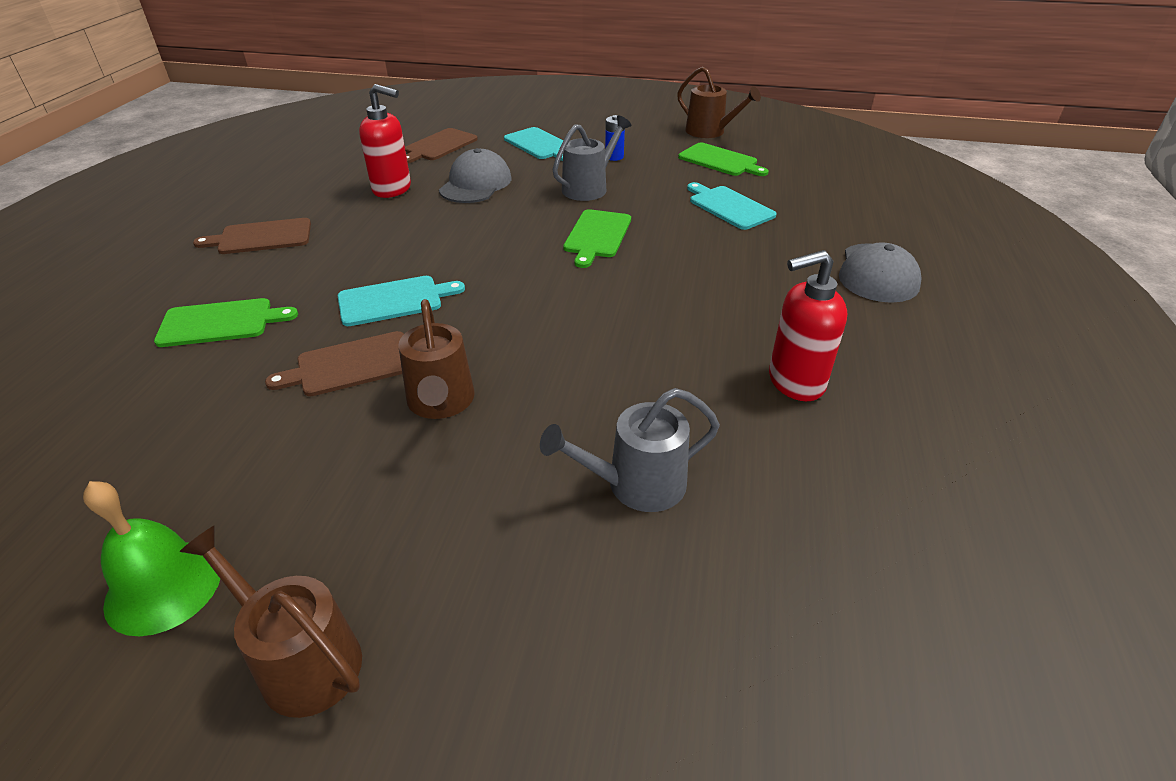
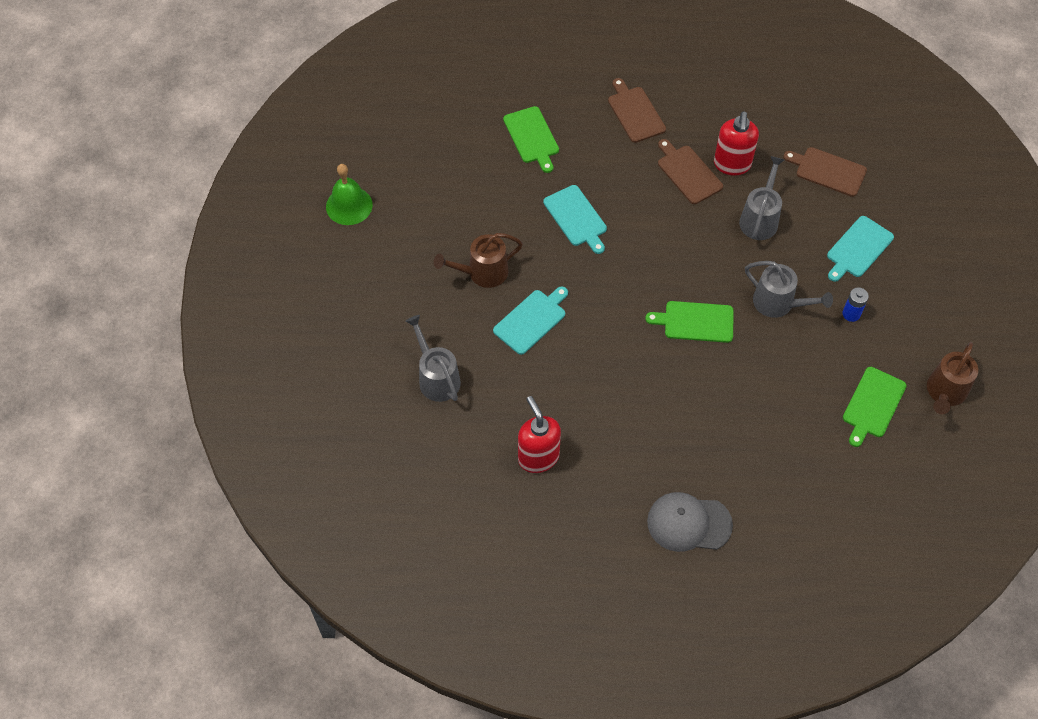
camera: 80 degrees right, 20 degrees up
brown watering can [179,525,362,718] -> none
brown cutting board [265,331,404,396] -> brown cutting board moved to [658,139,723,204]
grey cap [439,148,511,203] -> grey watering can [739,156,784,240]
turquoise cutting board [687,182,777,230] -> turquoise cutting board moved to [493,286,568,355]

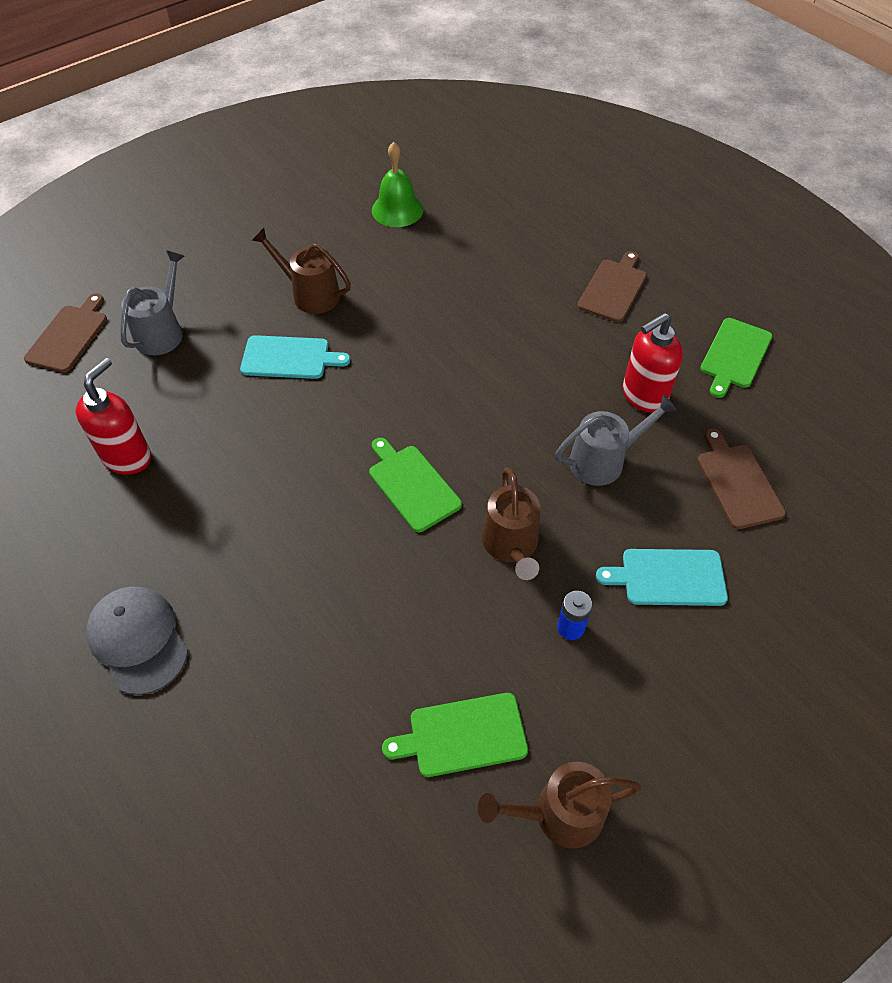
camera: 50 degrees right, 5 degrees down
green bell [326,164,373,225] -> green bell moved to [372,142,424,227]
green cutting board [503,106,559,173] -> green cutting board moved to [700,318,772,398]
turquoise cutting board [543,185,607,254] -> none
brown cutting board [658,139,723,204] -> brown cutting board moved to [24,293,107,373]
grey watering can [745,261,833,318] -> brown watering can [482,468,540,580]

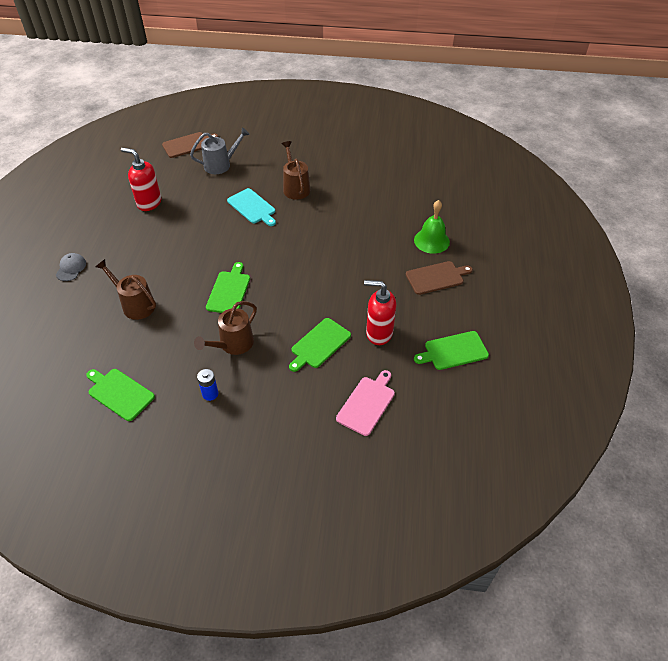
camera: 45 degrees right, 5 degrees down
red soap dispenser [76,358,151,475] -> red soap dispenser turned 135 degrees counterclockwise [121,147,161,211]
grey cap [86,587,188,695] -> grey cap [56,253,86,281], size x0.59
green bell [372,142,424,227] -> green bell moved to [414,200,450,254]
brown watering can [478,762,641,848] -> brown watering can moved to [96,259,156,320]
grey watering can [555,395,677,486] -> green cutting board [289,318,351,372]
turquoise cutting board [596,549,728,606] -> none
brown cutting board [698,429,786,529] -> pink cutting board [336,370,395,436]

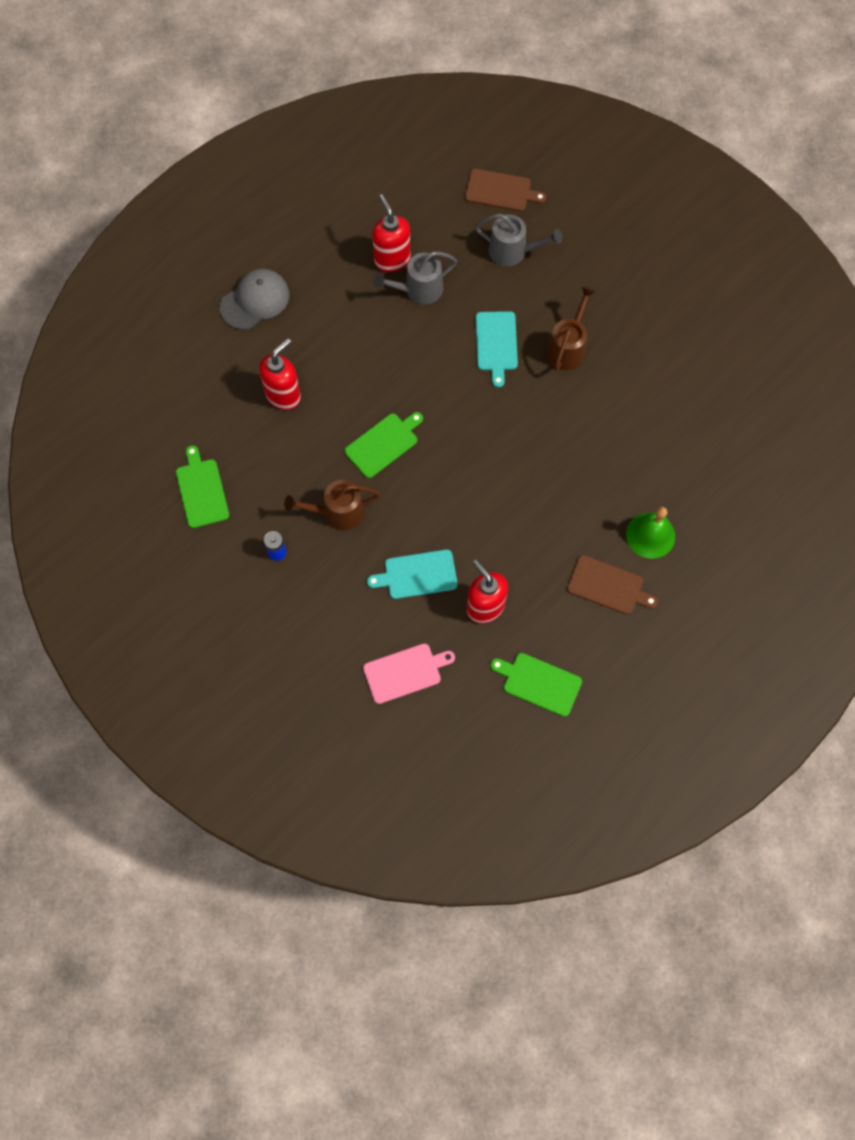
camera: 40 degrees right, 20 degrees up
grey cap [56,253,86,281] -> grey cap [220,269,289,330], size x1.69
brown watering can [96,259,156,320] -> red soap dispenser [259,338,301,410]
green cutting board [289,318,351,372] -> turquoise cutting board [367,549,458,599]
none -> grey watering can [373,251,457,304]

